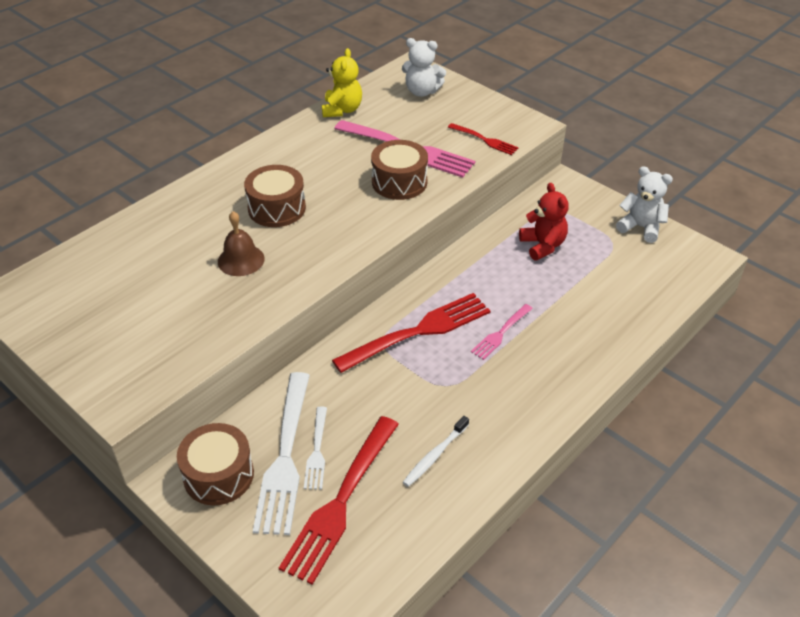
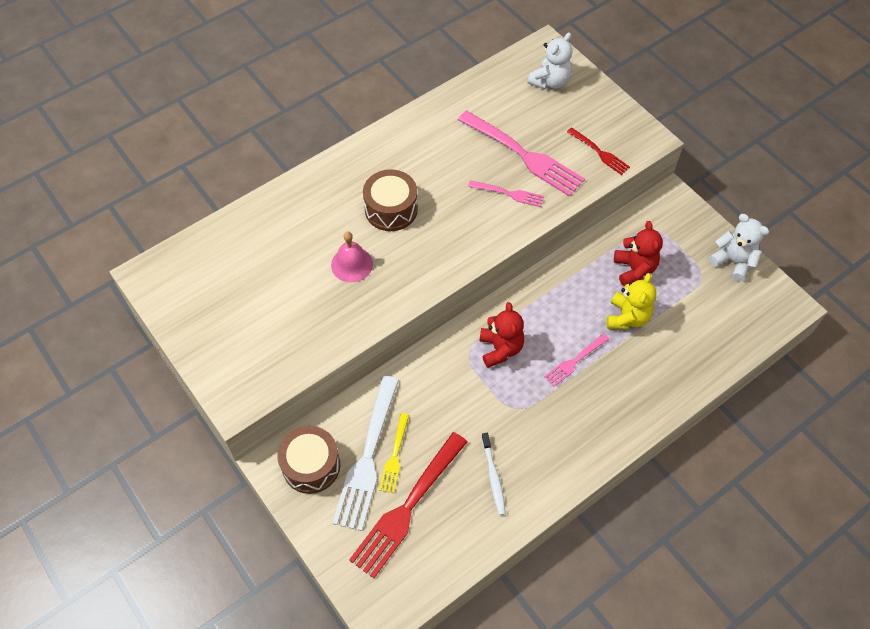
camera: 10 degrees right, 15 degrees up
brown bell [218,211,265,276] -> pink bell [331,232,373,282]
white fork [304,406,327,490] -> yellow fork [379,413,409,493]
yellow teddy bear [322,48,362,117] -> yellow teddy bear moved to [607,273,656,330]
red fork [332,293,490,373] -> red teddy bear [480,302,524,368]
brown drum [371,140,428,200] -> pink fork [468,180,544,207]
white teddy bear [402,38,446,97] -> white teddy bear turned 75 degrees counterclockwise [527,32,572,89]
white toothbrush [403,416,469,487] -> white toothbrush turned 60 degrees counterclockwise [482,433,506,515]

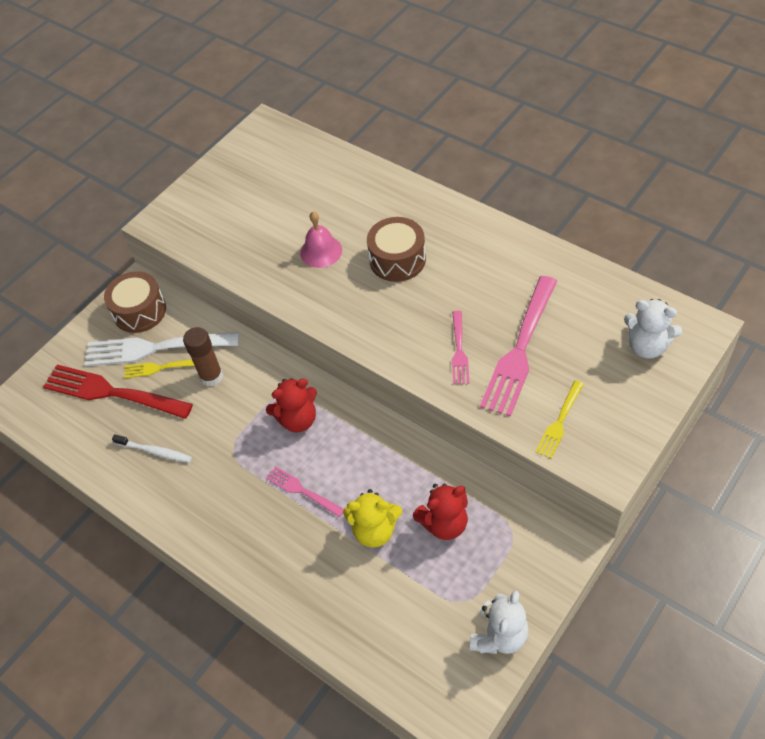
camera: 80 degrees right, 5 degrees down
white toothbrush [482,433,506,515] -> white toothbrush turned 135 degrees counterclockwise [112,434,192,463]
red fork [567,127,630,175] -> yellow fork [536,380,584,459]
none -> brown glue stick [183,327,223,386]

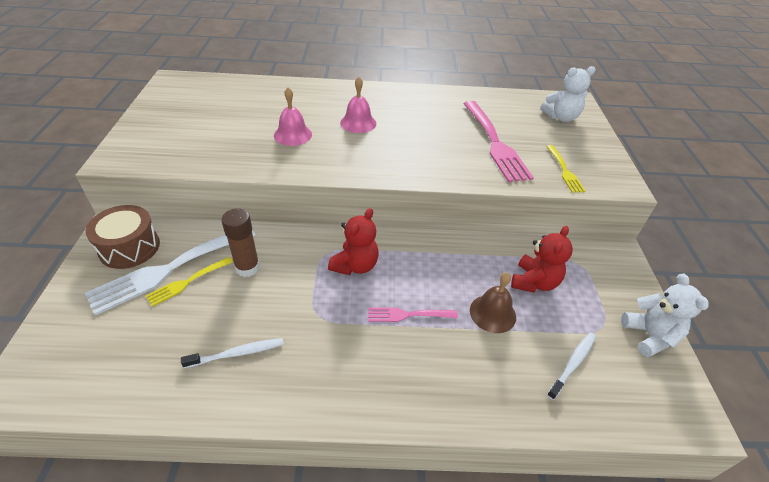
camera: 45 degrees left, 10 degrees down
red fork [43,364,193,419] -> none
yellow teddy bear [343,489,402,548] -> brown bell [470,272,516,333]
brown drum [367,217,426,282] -> pink bell [340,77,376,133]
pink fork [452,311,470,384] -> none
none -> white toothbrush [547,332,596,400]

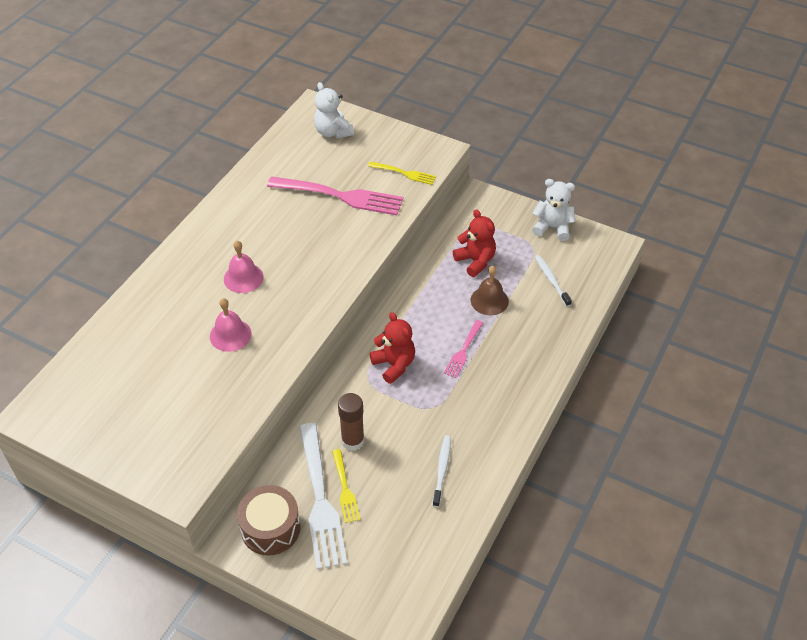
camera: 60 degrees left, 5 degrees up
white teddy bear [540,66,596,122] -> white teddy bear turned 135 degrees clockwise [314,82,354,138]

